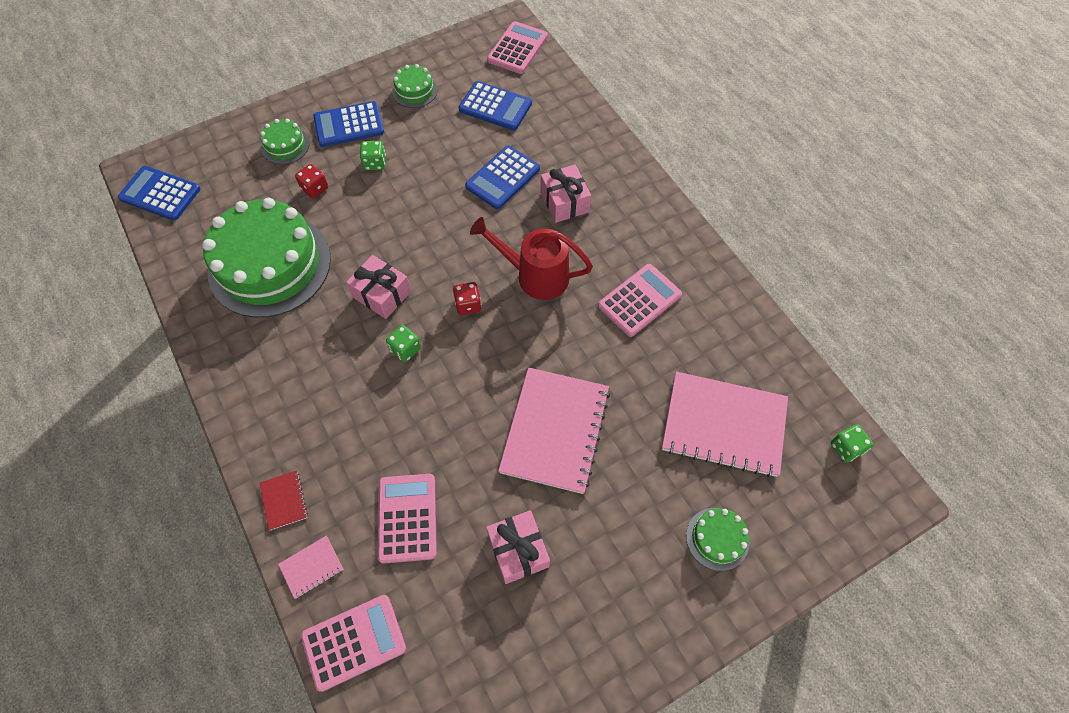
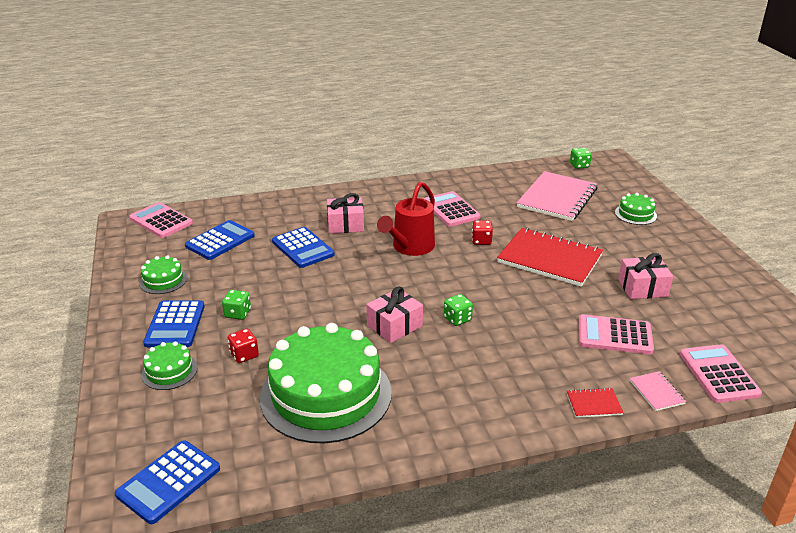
camera: 75 degrees left, 30 degrees down
red dice [453,282,481,315] -> red dice moved to [472,220,493,245]
pink notebook [498,367,610,494] -> red notebook [497,228,603,287]

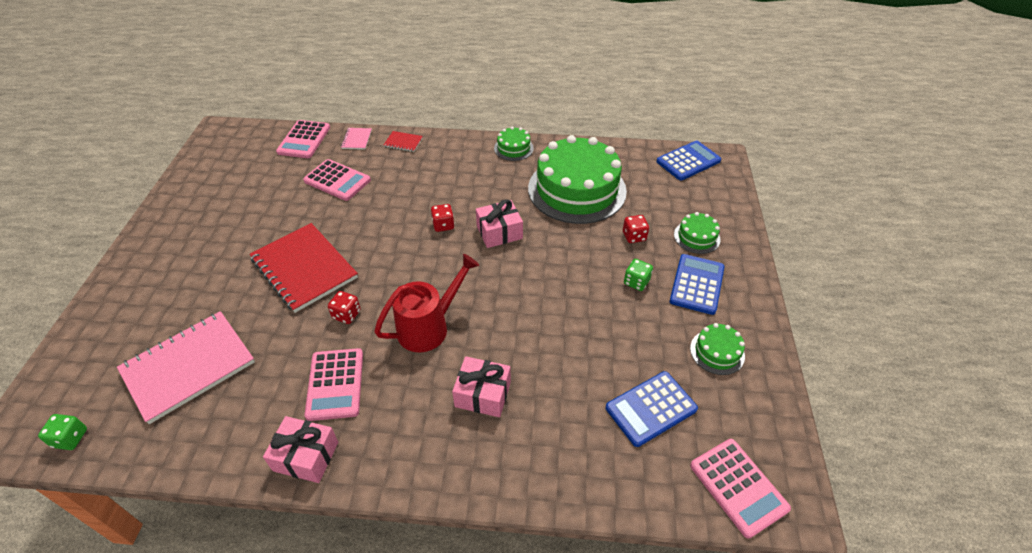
camera: 160 degrees left, 15 degrees up
blue calculator [272,227,335,268] -> none
green dice [444,294,473,326] -> red dice [431,204,454,232]
green cake [615,193,657,225] -> green cake moved to [494,126,534,161]
pink gift [618,253,673,299] -> pink gift moved to [263,416,338,483]

